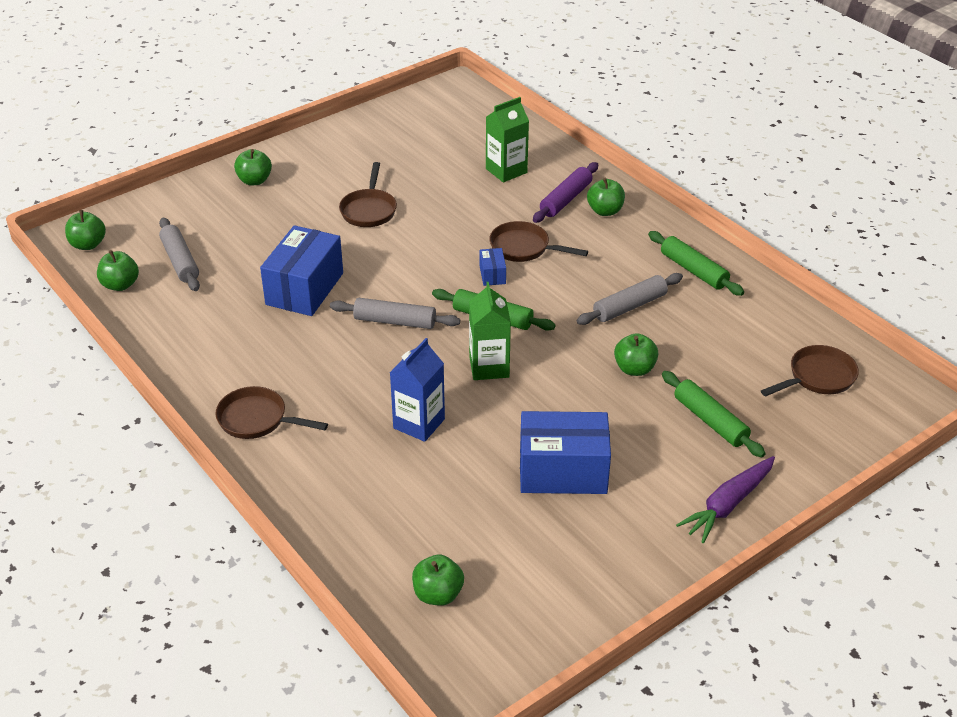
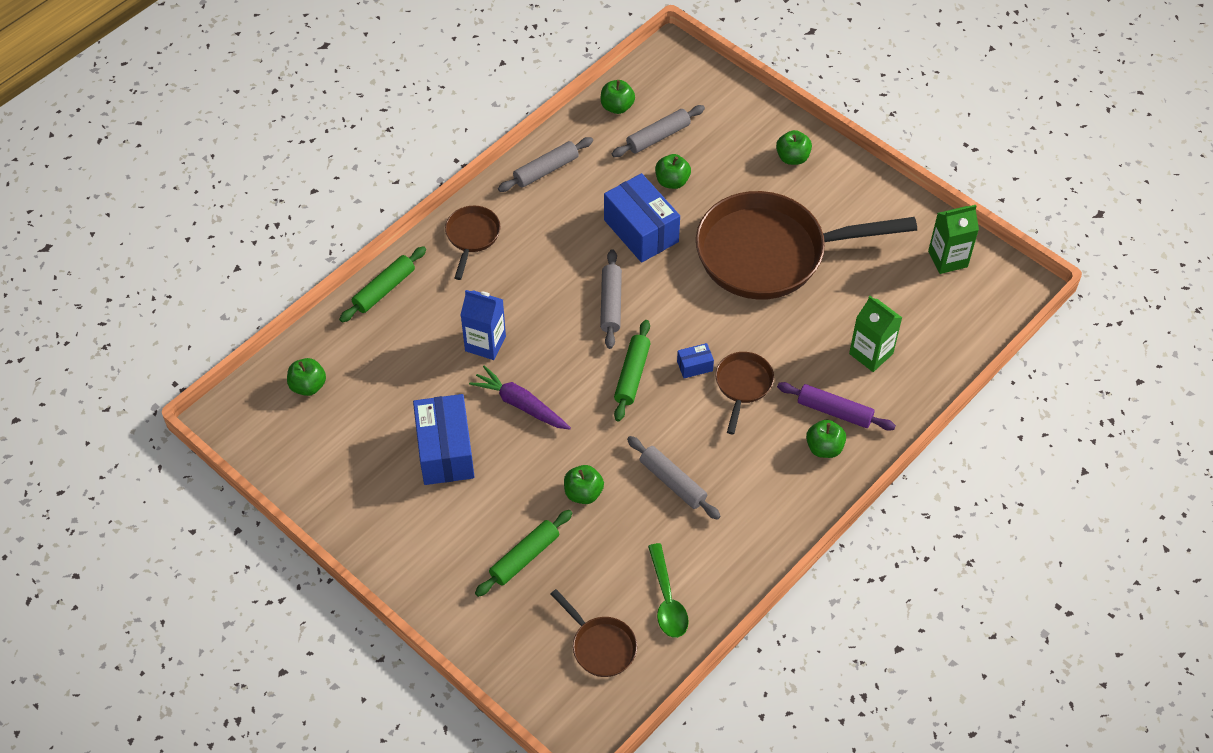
camera: 80 degrees right, 15 degrees up
green apple [65,210,106,250] -> green apple moved to [655,154,691,189]
blue box [260,225,343,316] -> blue box turned 45 degrees clockwise [604,173,680,263]
brown pan [339,162,397,227] -> brown pan [696,191,917,300], size x2.30
green carton [469,282,511,380] -> green carton moved to [928,205,979,274]
green rolling pin [648,231,744,296] -> green rolling pin moved to [339,246,426,322]
purple carrot [676,456,775,543] -> purple carrot moved to [469,366,571,430]
none -> grey rolling pin [498,137,593,192]
none -> green spoon [648,543,689,638]

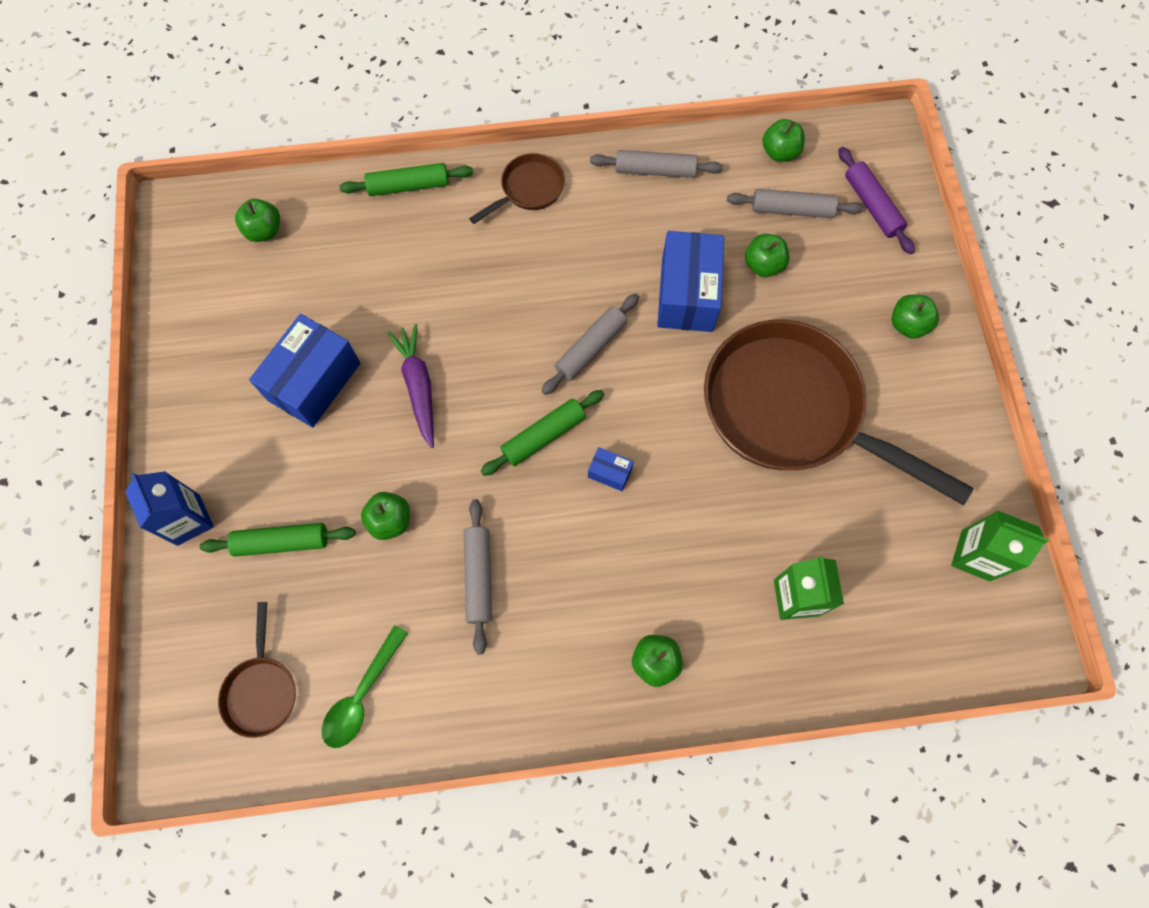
camera: 40 degrees right, 15 degrees up
blue carton [461,290,506,360] -> blue carton moved to [125,471,214,546]
brown pan [715,352,774,434] -> none
purple rolling pin [777,382,896,431] -> purple rolling pin moved to [838,147,915,254]

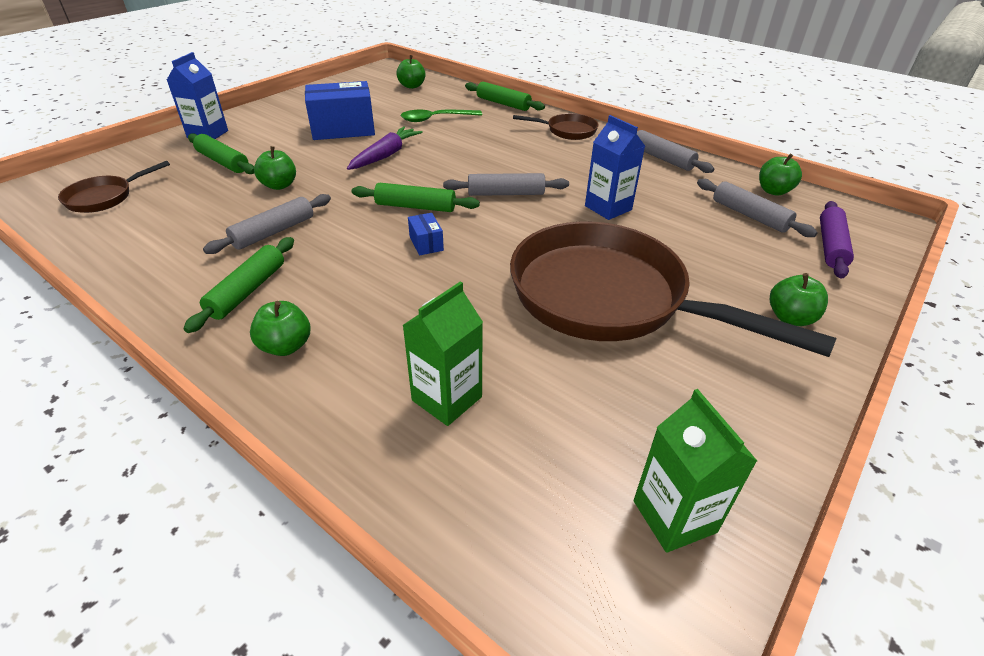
camera: 45 degrees right, 30 degrees down
green spoon [322,625,408,748] -> green spoon moved to [401,110,482,122]
blue box [657,231,724,332] -> blue carton [585,115,645,220]
brown pan [704,320,974,506] -> brown pan turned 45 degrees counterclockwise [510,222,836,357]
green apple [745,234,789,277] -> none
none -> green rolling pin [184,237,294,333]

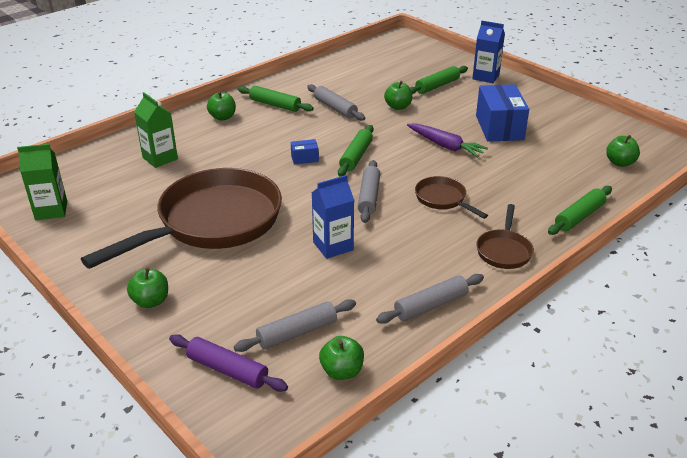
camera: 100 degrees right, 5 degrees down
brown pan [58,161,170,213] -> brown pan moved to [415,176,488,219]
green spoon [401,110,482,122] -> none

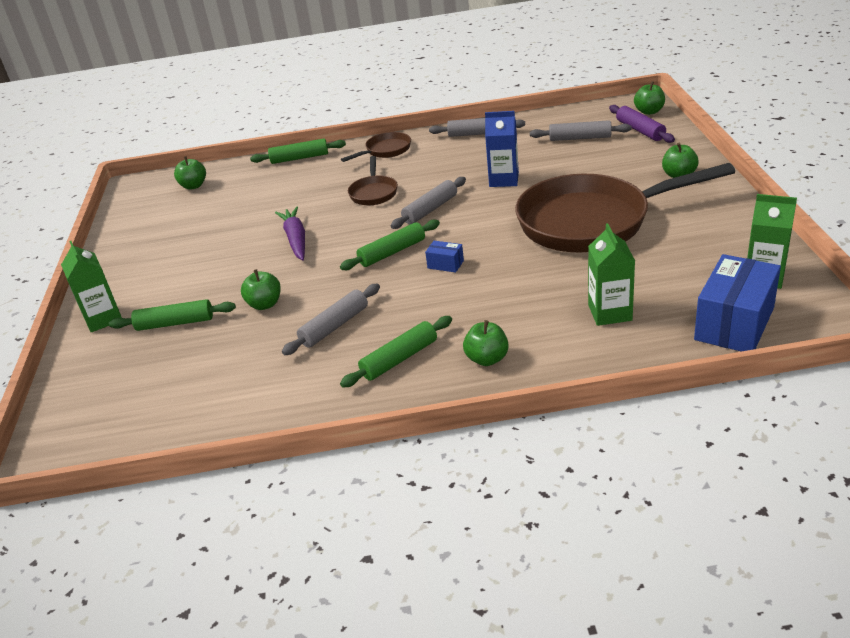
camera: 140 degrees left, 0 degrees up
green rolling pin [238,86,314,112] -> green rolling pin turned 75 degrees clockwise [340,316,452,388]
grey rolling pin [307,84,365,121] -> grey rolling pin turned 45 degrees clockwise [282,284,380,355]
green apple [319,336,364,380] -> green apple moved to [634,81,665,115]
blue carton [472,21,505,83] -> green carton [61,241,122,332]
blue box [476,84,529,142] -> blue box moved to [694,254,781,352]

